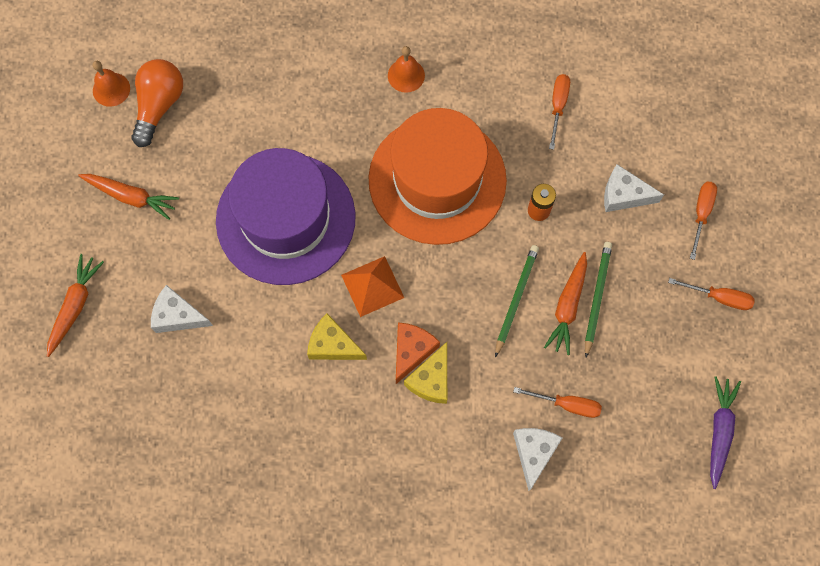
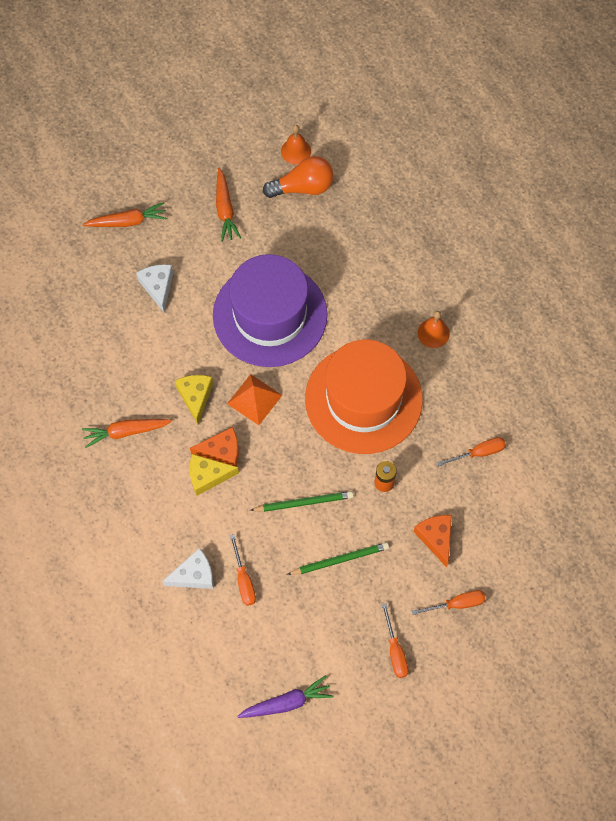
camera: 60 degrees right, 5 degrees down
orange carrot [544,252,587,355] -> orange carrot moved to [82,419,172,448]
white cheese [604,164,664,212] -> orange cheese [413,515,452,568]

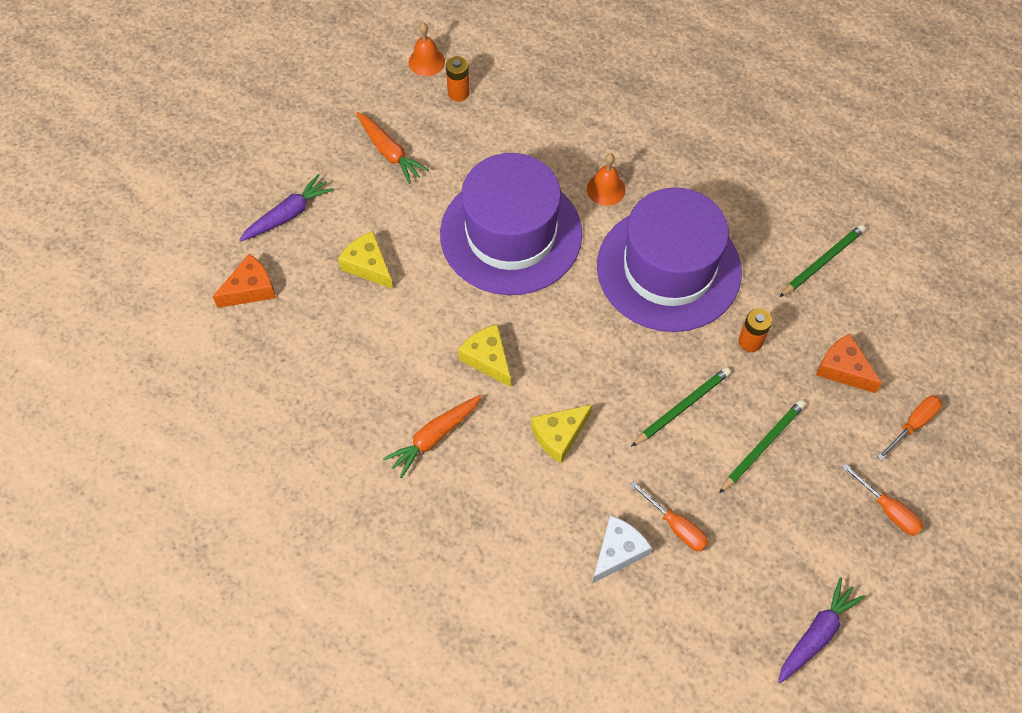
camera: 30 degrees left, 5 degrees down
orange carrot [82,202,167,227] -> purple carrot [239,174,334,241]
white cheese [136,264,173,312] -> yellow cheese [338,231,393,289]
orange cheese [190,427,239,467] -> orange cheese moved to [212,254,276,308]
orange pyramid [227,374,282,425] -> none
orange light bulb [263,156,334,198] -> orange battery [446,56,470,101]
orange hat [305,340,423,454] -> purple hat [597,188,742,332]
orange bell [418,311,450,348] -> orange bell moved to [587,153,626,206]
orange screwdriver [437,437,506,467] -> green pencil [779,224,866,297]

